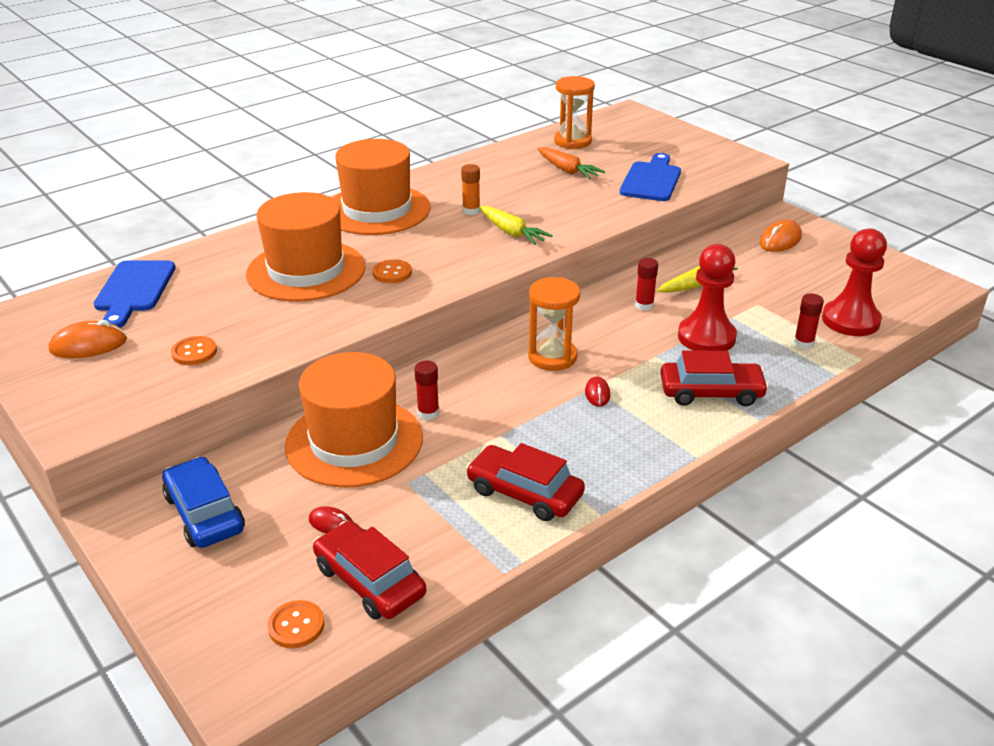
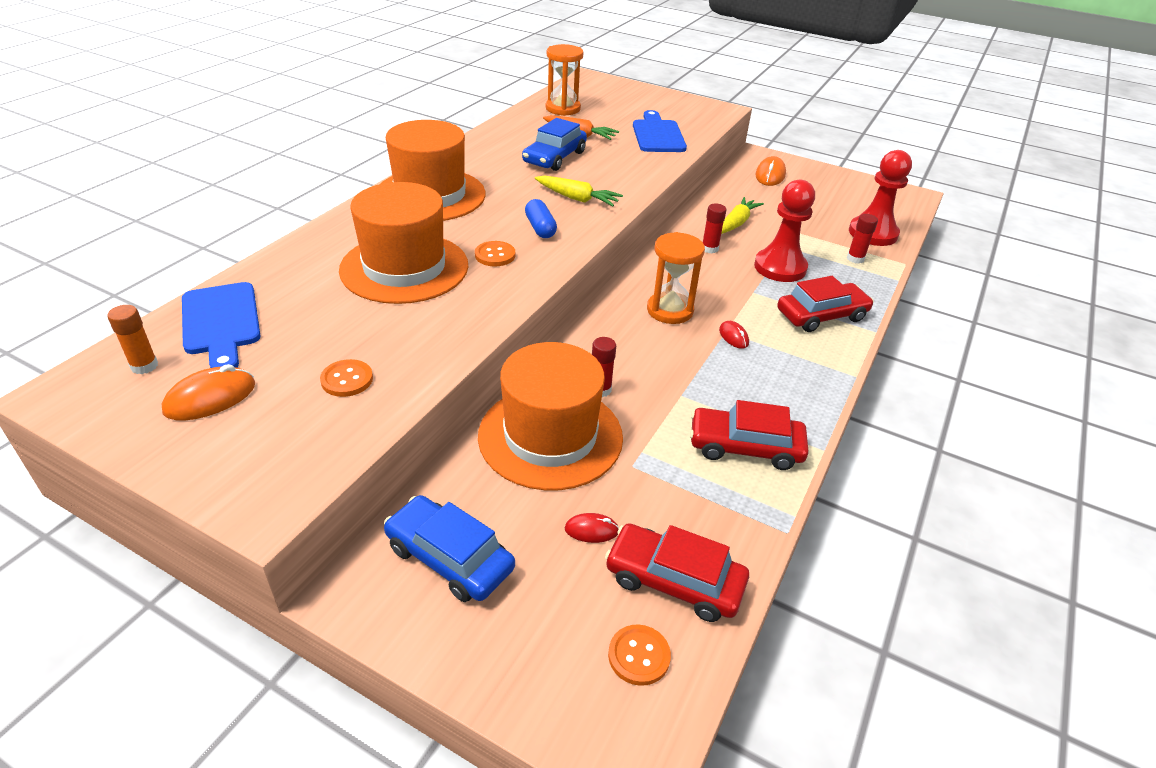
camera: 25 degrees left, 5 degrees up
orange glue stick [461,164,480,215] -> orange glue stick moved to [107,305,158,374]
none -> blue car [522,118,587,171]
none -> blue capsule [525,199,557,238]

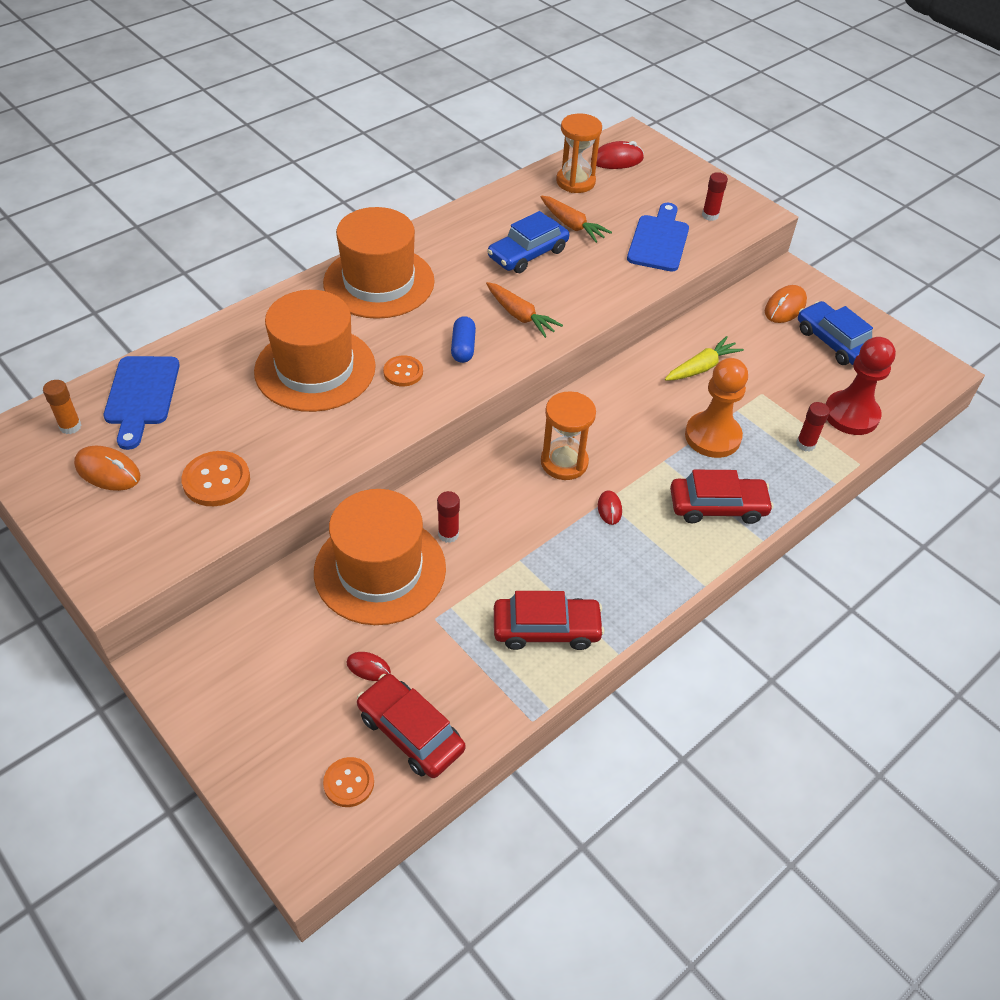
camera: 20 degrees right, 10 degrees up
orange mouse [162,364,255,421] -> orange mouse turned 45 degrees clockwise [74,446,140,491]
orange button [320,359,373,397] -> orange button [181,451,250,506], size x1.51
blue car [384,495,515,602] -> blue car moved to [798,301,873,365]
yellow carrot [535,176,623,206] -> orange carrot [486,282,563,338]
red car [690,400,809,470] -> red car turned 150 degrees clockwise [494,591,604,650]
red glue stick [703,203,726,254] -> red glue stick moved to [702,172,728,221]
red pawn [754,179,815,282] -> orange pawn [685,358,748,458]
none -> red mouse [591,141,644,169]

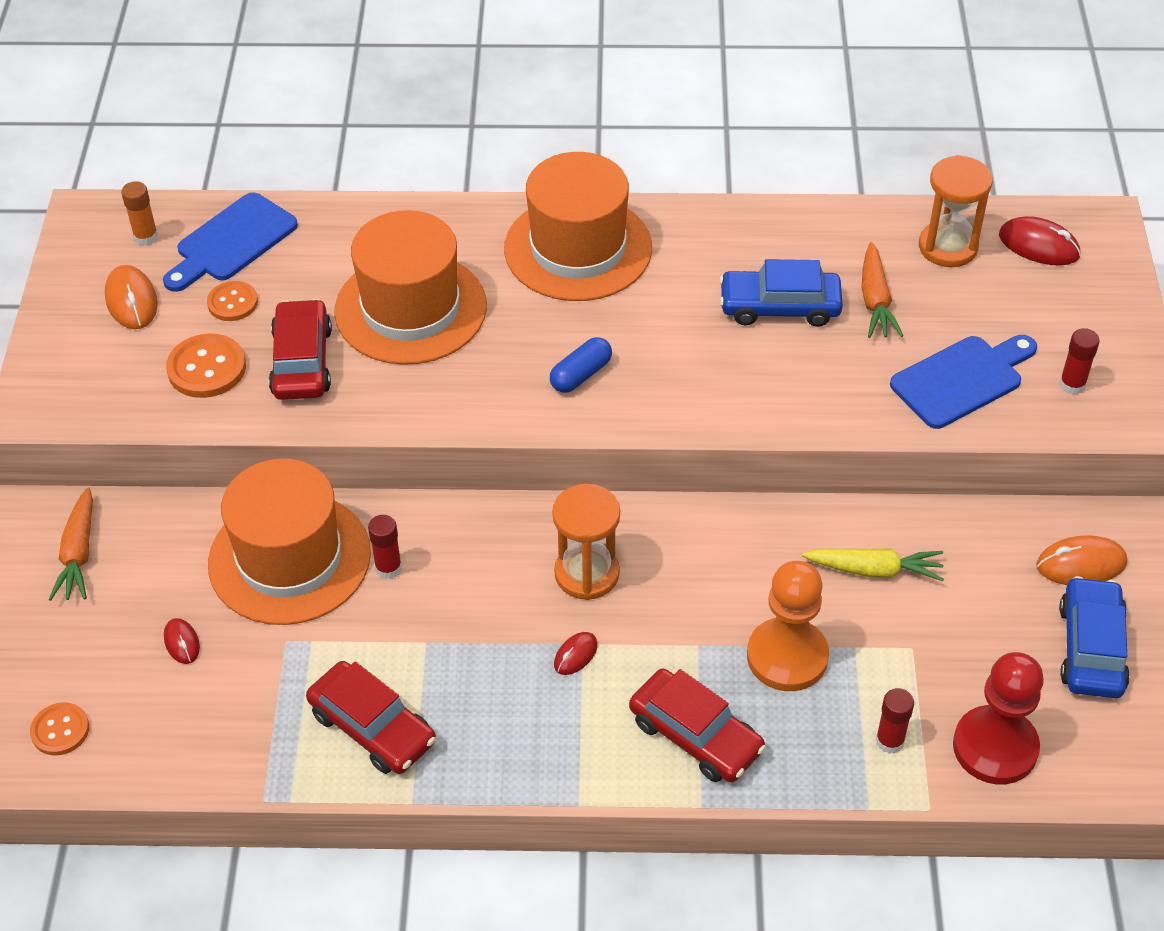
camera: 45 degrees right, 0 degrees up
red car [357,674,465,778] -> red car moved to [269,299,332,400]
orange button [383,355,423,386] -> orange button moved to [207,281,258,321]
orange carrot [486,282,563,338] -> orange carrot moved to [49,487,93,601]

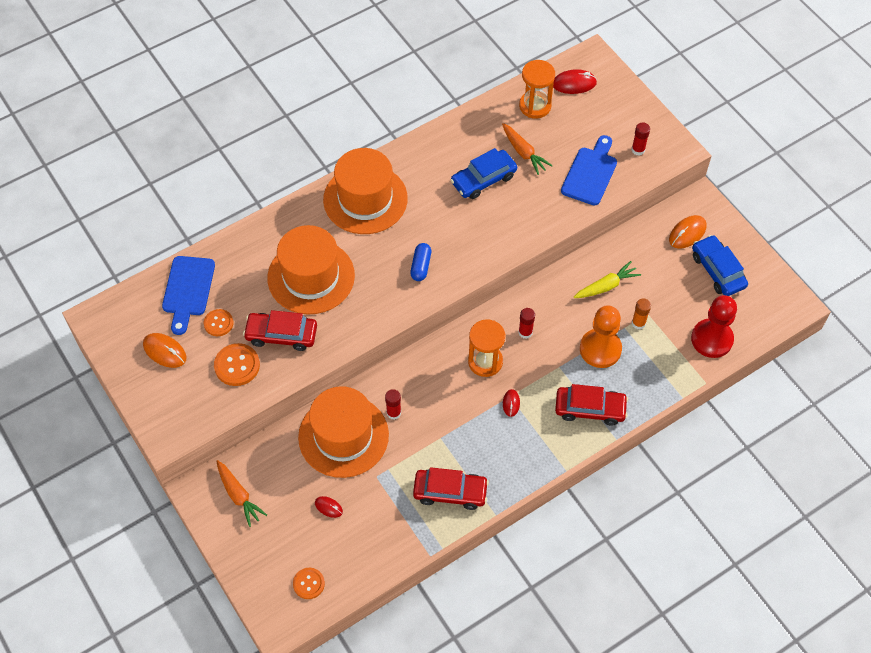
camera: 35 degrees left, 10 degrees up
orange glue stick [121,181,158,246] -> orange glue stick moved to [632,299,651,330]
red car [269,299,332,400] -> red car turned 45 degrees counterclockwise [243,310,317,351]
red glue stick [876,688,914,754] -> red glue stick moved to [518,308,535,339]

